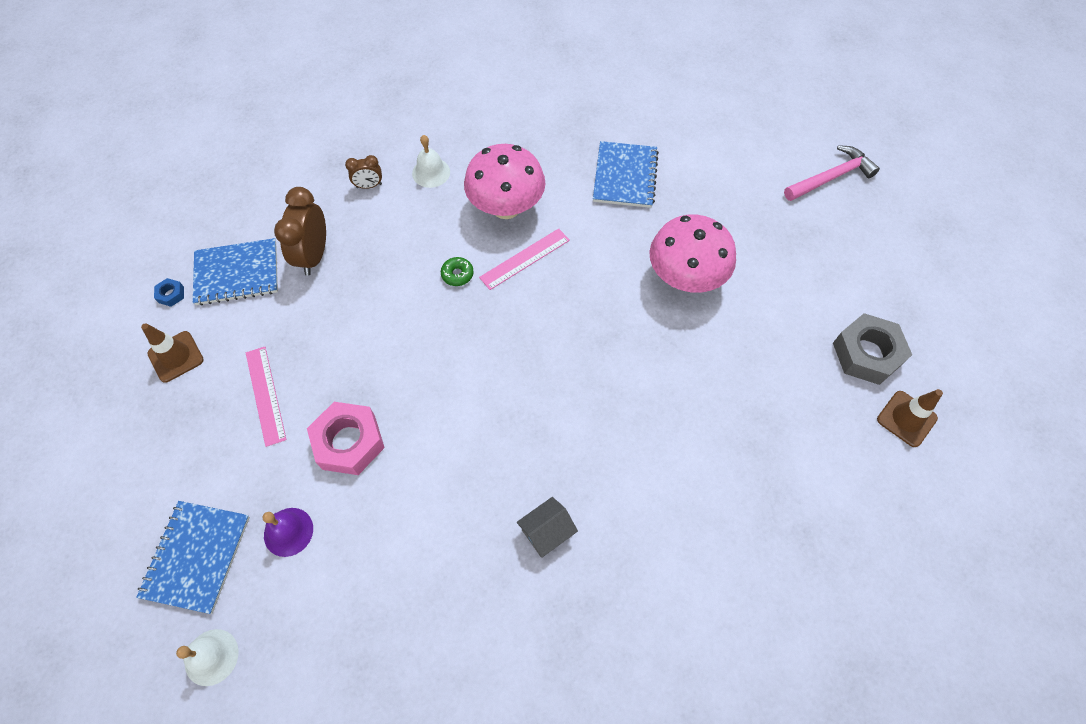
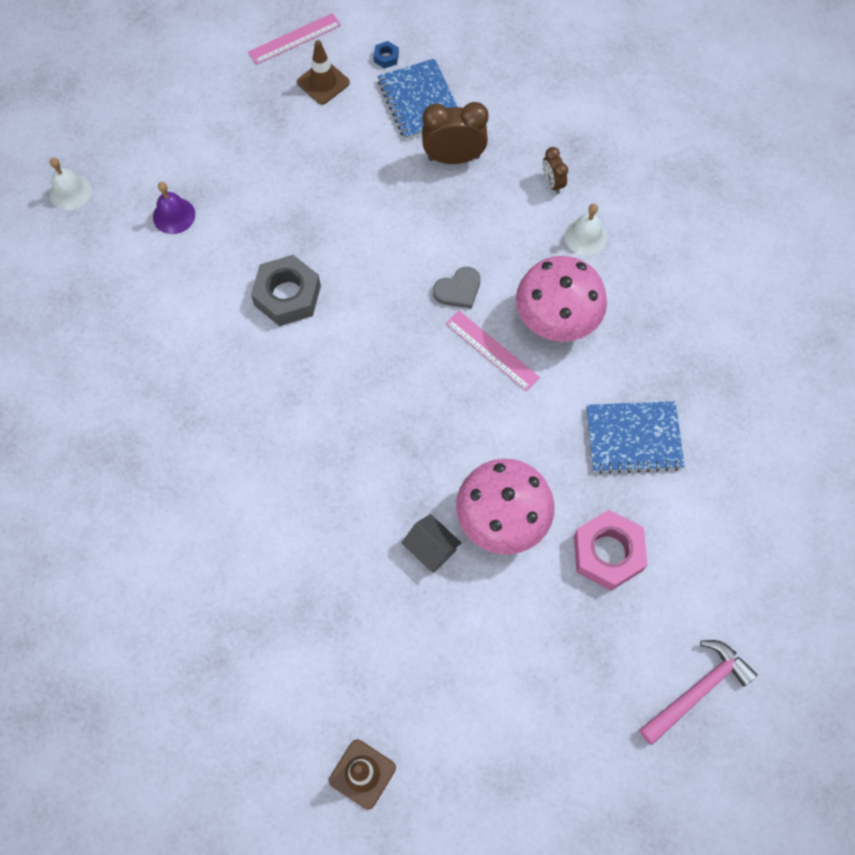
camera: 80 degrees right, 5 degrees up
blue notebook [136,501,250,614] -> none
pink ruler [246,347,287,447] -> pink ruler moved to [248,13,341,65]
pink nut [307,402,385,475] -> pink nut moved to [574,510,647,591]
green donut [441,257,474,286] -> grey heart [433,267,480,309]
grey house [517,497,578,558] -> grey house moved to [402,514,462,573]
pink hammer [784,145,880,201] -> pink hammer turned 90 degrees counterclockwise [639,640,757,745]
grey nut [833,313,912,385] -> grey nut moved to [251,255,321,326]

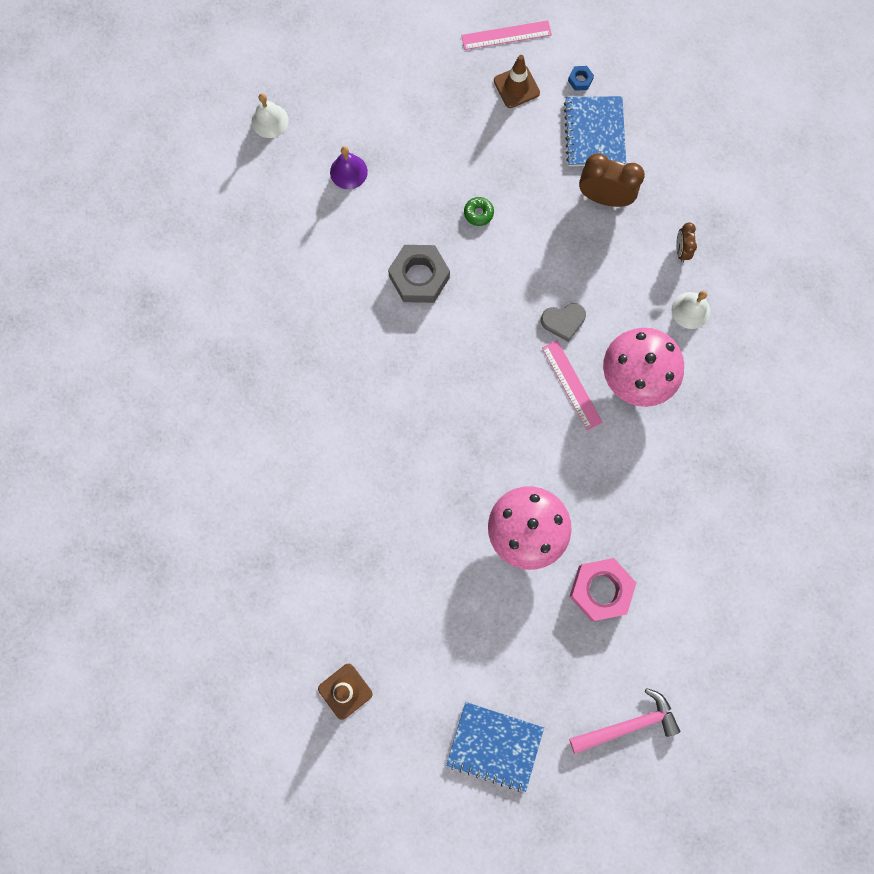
camera: 20 degrees right, 10 degrees up
grey house [402,514,462,573] -> none
blue notebook [586,401,685,474] -> blue notebook moved to [446,702,544,792]
none -> green donut [464,197,494,226]

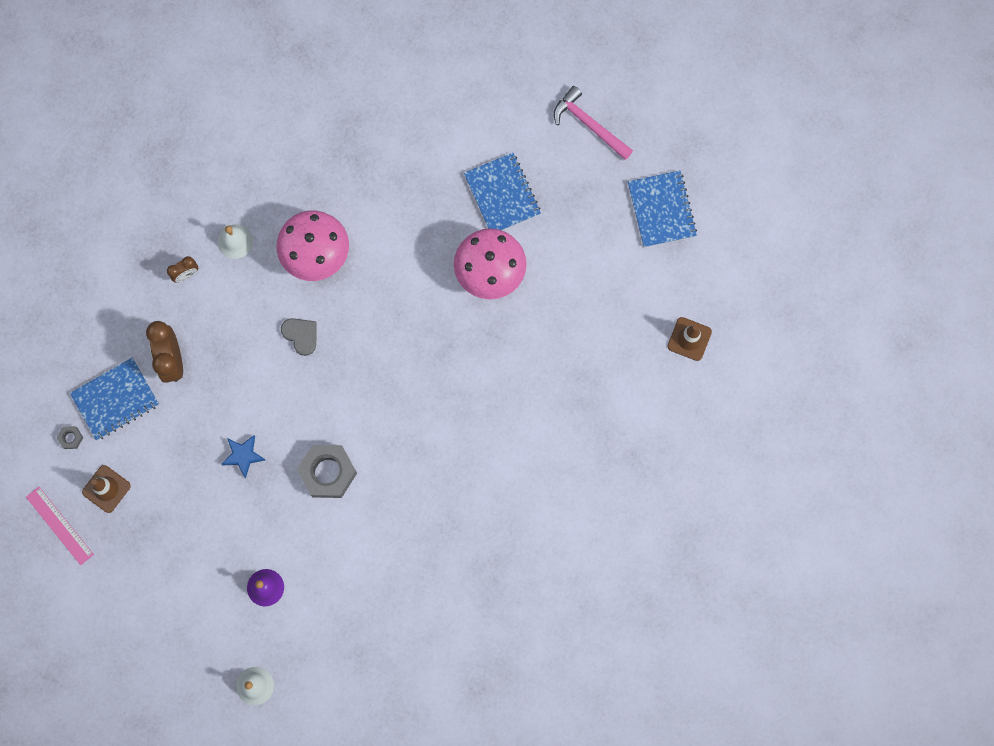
camera: 120 degrees left, 0 degrees up
green donut [464,197,494,226] -> blue star [221,435,265,478]
pink ruler [542,340,603,431] -> none
blue nut [568,66,594,91] -> grey nut [57,426,83,449]
pink nut [569,558,636,621] -> blue notebook [464,153,541,230]

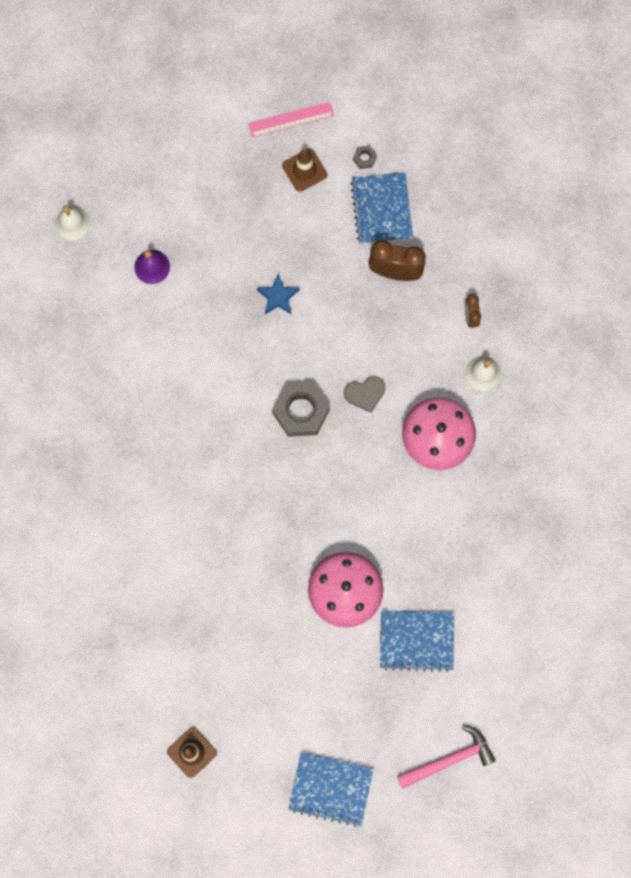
camera: 115 degrees right, 0 degrees up
grey nut [297,445,357,498] -> grey nut moved to [272,382,330,437]

